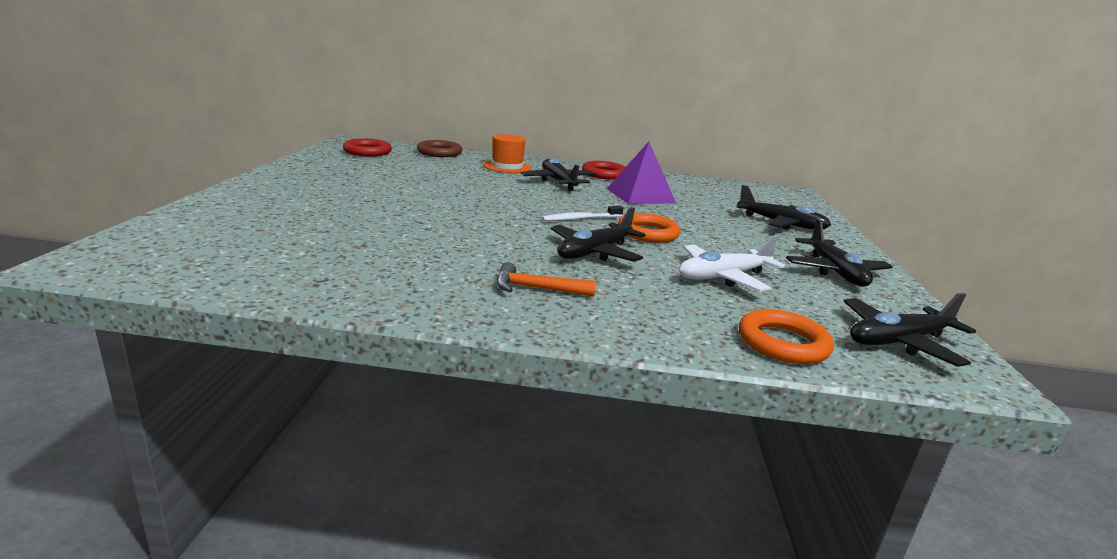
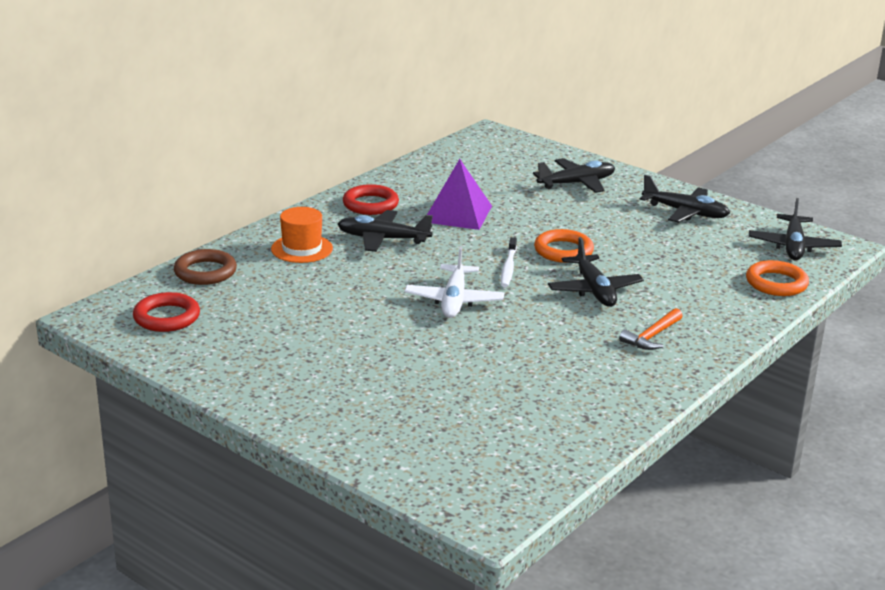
camera: 55 degrees left, 5 degrees up
white plane [679,235,785,292] -> white plane moved to [405,246,504,318]

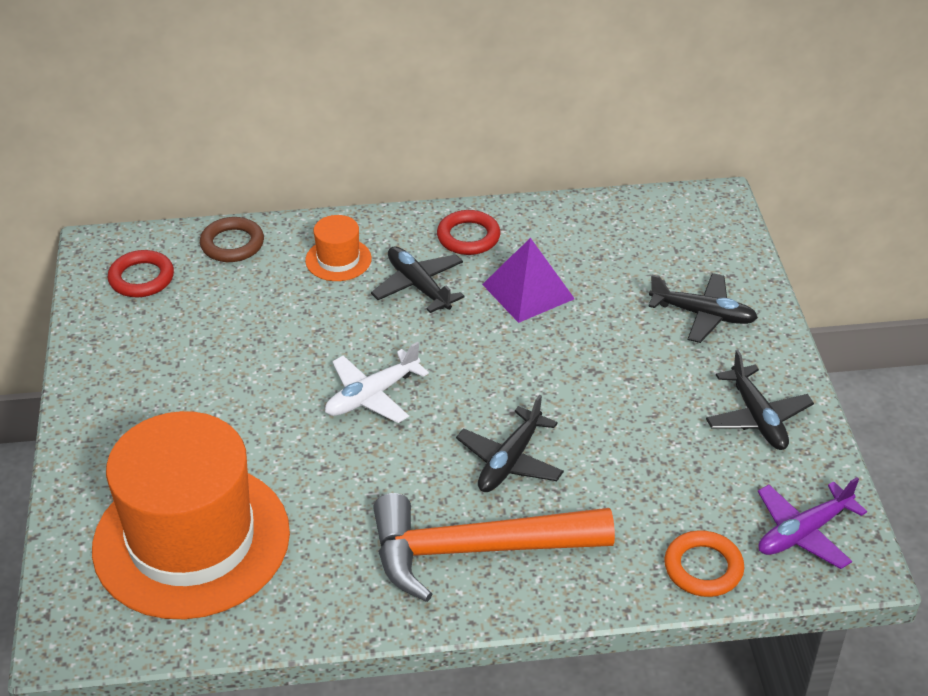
camera: 45 degrees right, 15 degrees up
white toothbrush [501,237,517,287] -> none
orange ring [534,229,594,263] -> none
orange hammer [619,308,683,350] -> orange hammer [373,493,615,602], size x2.48
black plane [749,198,842,260] -> purple plane [758,477,867,569]
none -> orange hat [92,411,290,619]

